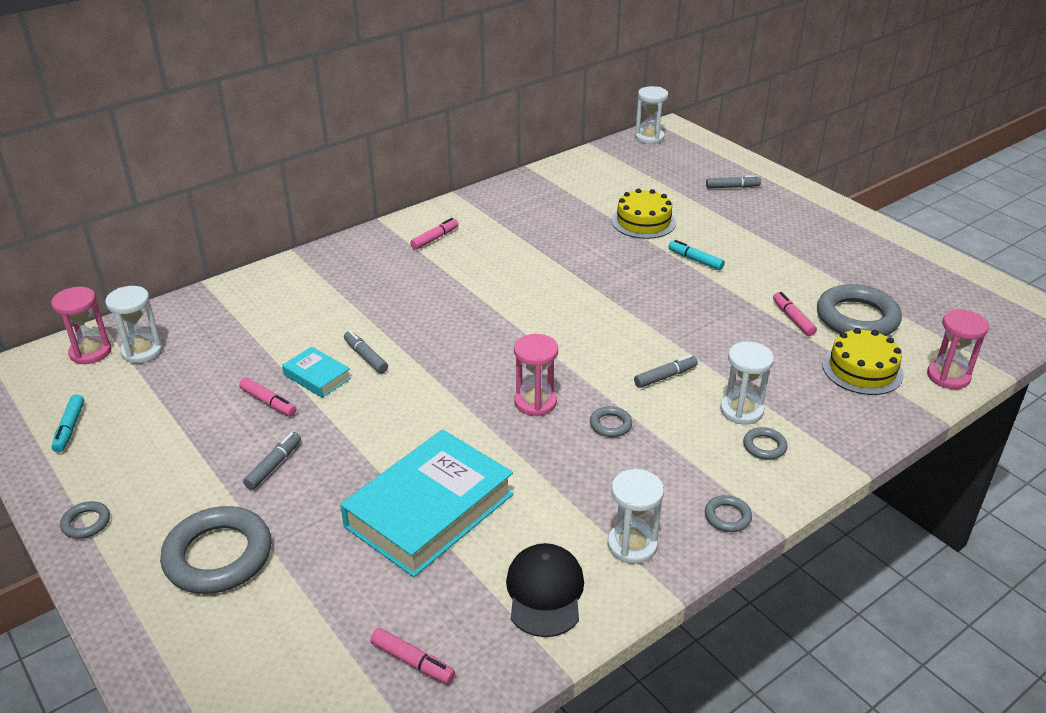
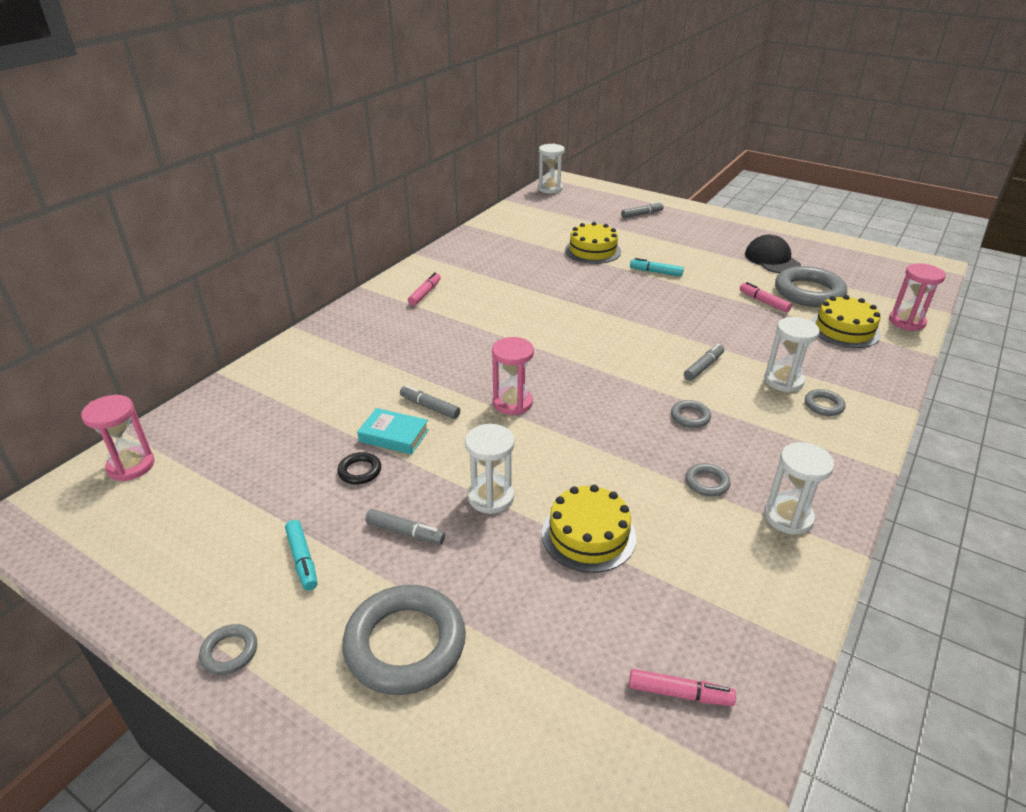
camera: 20 degrees left, 0 degrees up
turquoise marker [51,394,84,453] -> turquoise marker moved to [285,520,317,591]
white hourglass [105,286,163,363] -> white hourglass moved to [465,424,515,514]
pink marker [239,377,297,416] -> black ring [337,452,381,484]
grey marker [243,432,301,490] -> grey marker turned 105 degrees clockwise [365,509,445,545]
turquoise book [340,430,513,577] -> yellow cake [542,485,636,573]
black cap [506,543,584,637] -> black cap moved to [745,235,801,273]
pink hourglass [514,334,558,416] -> pink hourglass moved to [492,337,534,415]
grey ring [705,495,752,532] -> grey ring moved to [686,463,731,497]

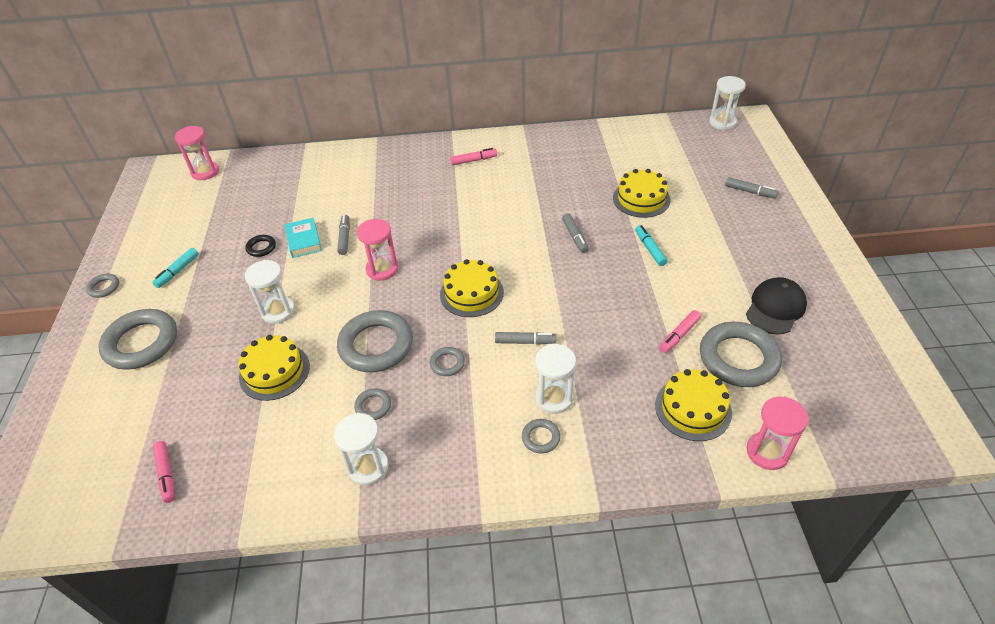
camera: 55 degrees right, 10 degrees up
grey marker [365,509,445,545] -> grey marker moved to [562,213,589,253]
pink marker [740,282,792,313] -> pink marker turned 150 degrees counterclockwise [659,310,701,353]
none -> grey ring [337,310,413,372]
none -> yellow cake [440,259,504,317]

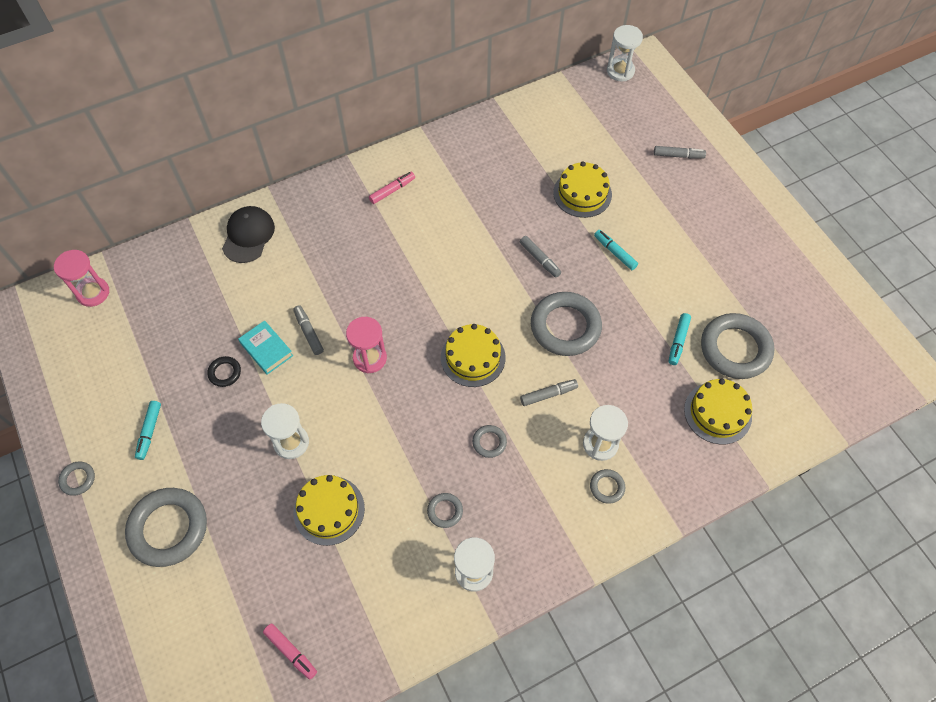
camera: 25 degrees left, 15 degrees up
grey ring [337,310,413,372] -> grey ring moved to [531,292,602,356]
pink marker [659,310,701,353] -> turquoise marker [668,313,691,365]
black cap [746,277,807,335] -> black cap moved to [222,206,275,263]
pink hourglass [747,396,808,470] -> none

